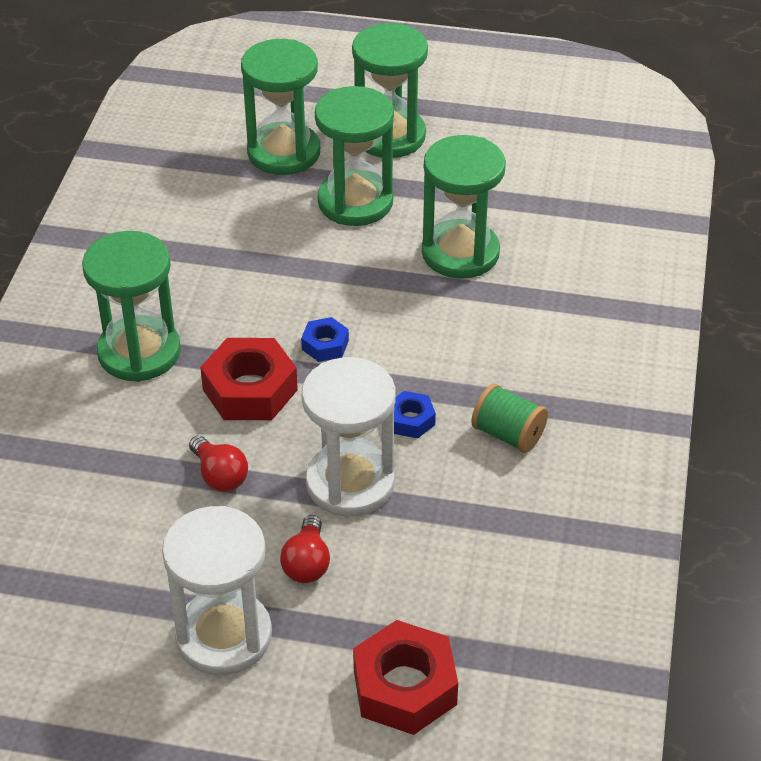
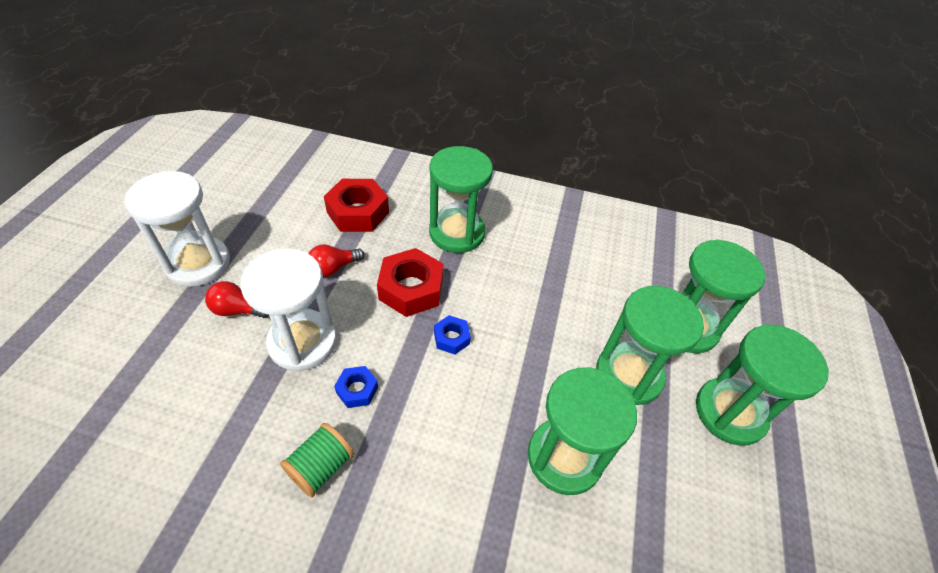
camera: 90 degrees right, 5 degrees up
red nut [353,620,458,735] -> red nut moved to [324,179,389,232]

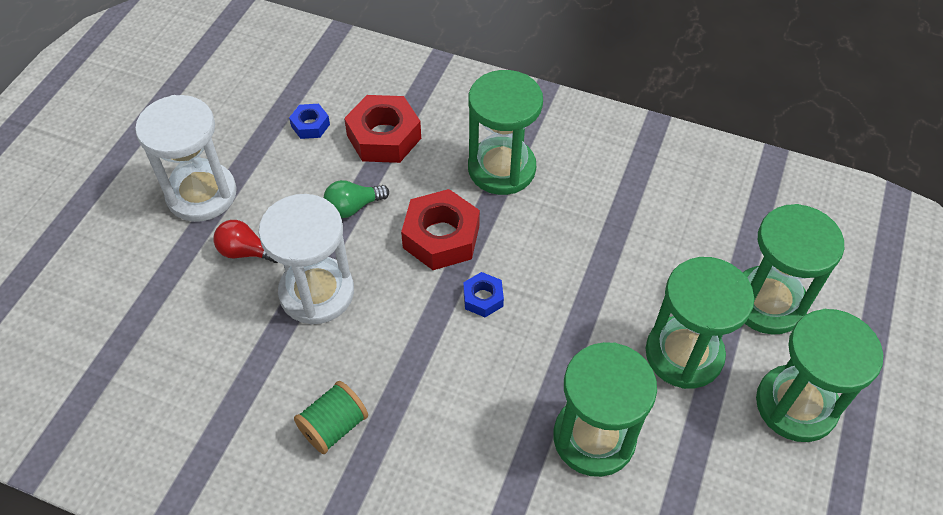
camera: 10 degrees right, 5 degrees up
red light bulb [309,244,365,277] -> green light bulb [324,180,389,218]
blue nut [334,366,378,408] -> blue nut moved to [289,104,330,139]

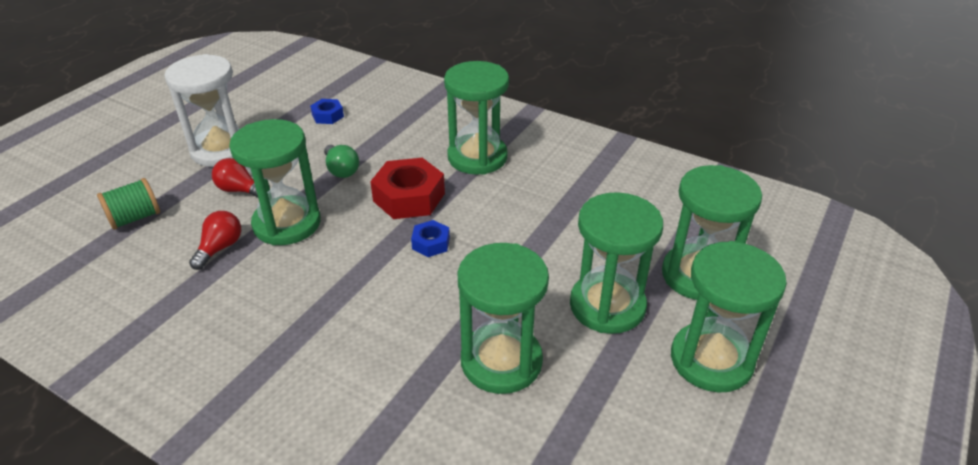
camera: 10 degrees right, 15 degrees down
white hourglass [259,194,354,325] -> green hourglass [229,119,321,245]
green spool [294,381,368,454] -> green spool moved to [97,178,160,230]
green light bulb [324,180,389,218] -> green light bulb turned 105 degrees counterclockwise [324,145,359,178]
red nut [344,95,421,163] -> none
none -> red light bulb [189,211,241,270]

